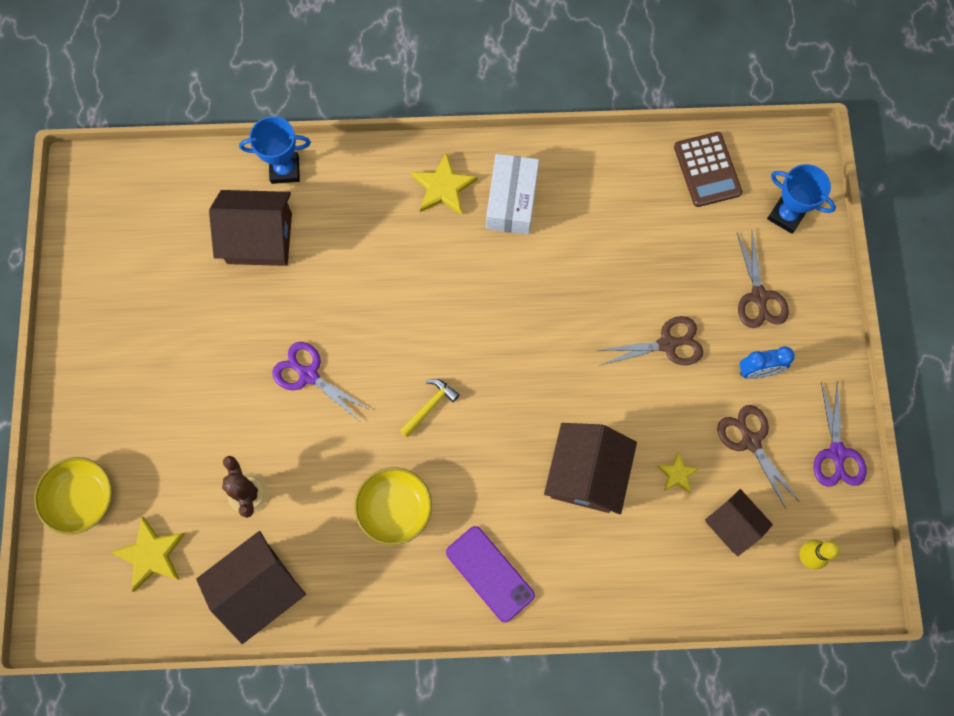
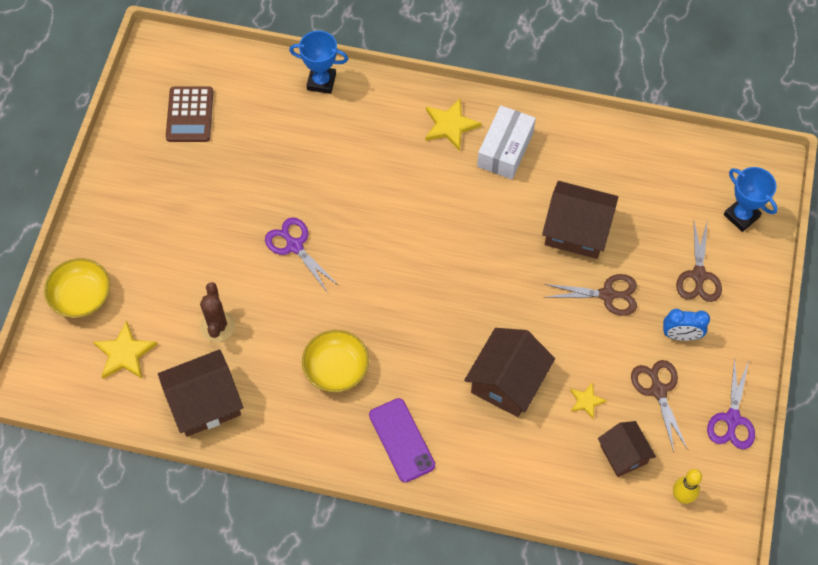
camera: 15 degrees right, 10 degrees down
brown house [209,190,292,266] -> brown house moved to [542,181,618,259]
yellow hammer [399,379,460,437] -> none
brown calculator [674,132,742,207] -> brown calculator moved to [166,87,213,142]

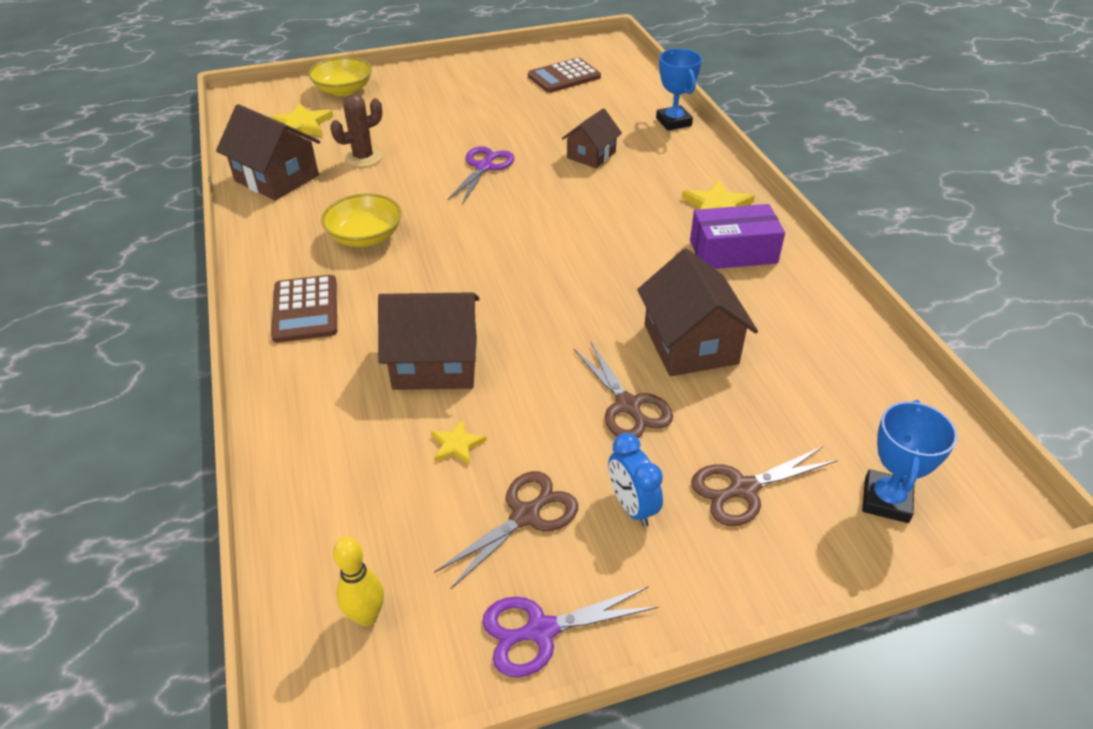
camera: 60 degrees right, 20 degrees down
purple phone [369,398,435,483] -> brown calculator [271,275,337,343]
white box [477,105,536,179] -> purple box [690,204,785,269]
brown house [598,421,656,477] -> brown house moved to [562,108,622,168]

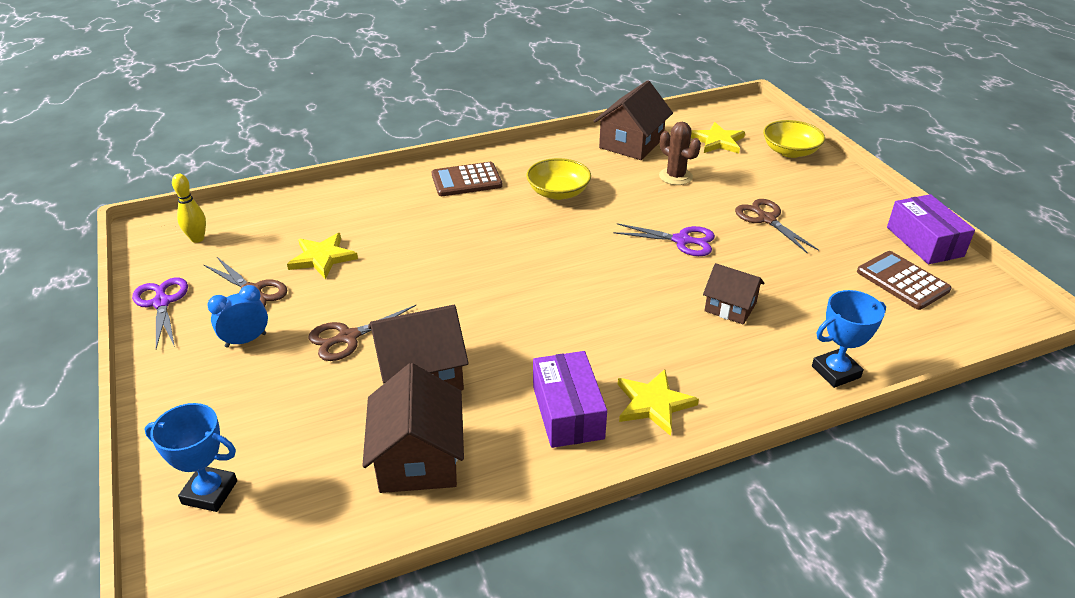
camera: 85 degrees right, 5 degrees down
brown house [378,292,480,390] -> brown house moved to [362,363,464,493]
yellow star [431,419,487,465] -> yellow star [287,233,358,279], size x1.71
brown scissors [691,446,838,526] -> brown scissors moved to [735,199,819,254]
none -> purple box [887,194,975,264]

